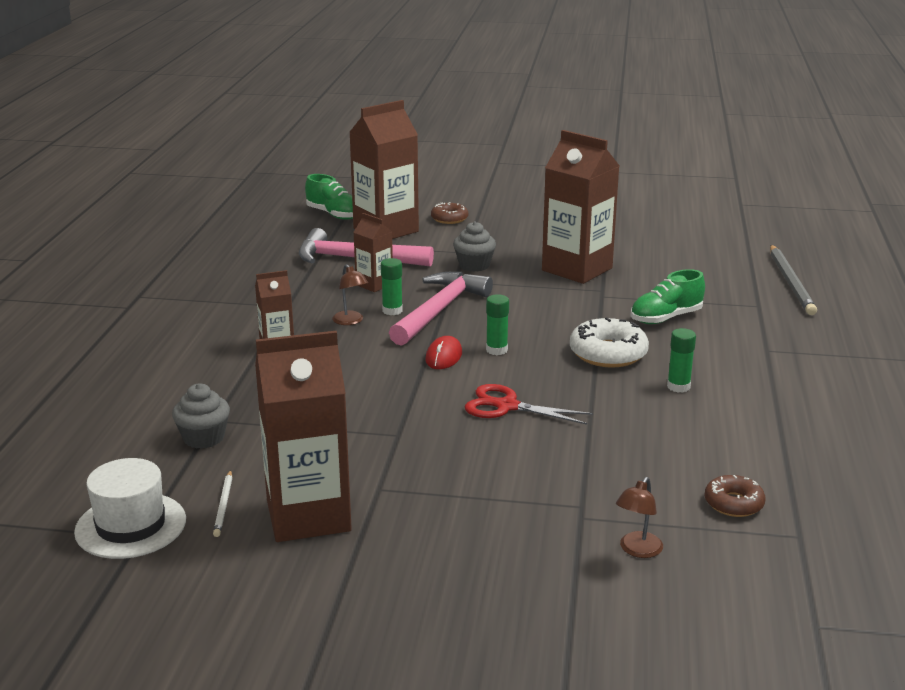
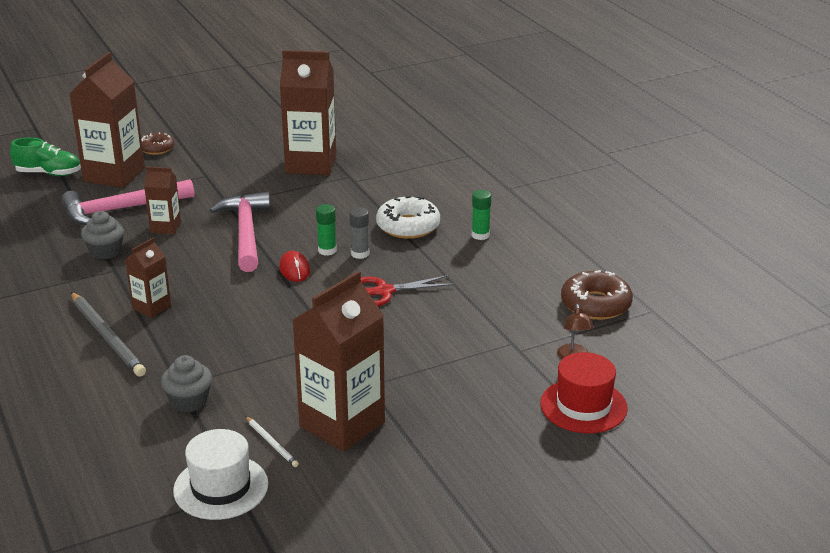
camera: 35 degrees left, 5 degrees up
brown lamp [332,264,368,325] -> none
green glue stick [381,258,403,315] -> none
grey cupcake [453,221,496,272] -> grey cupcake moved to [81,211,124,259]
green shoe [630,269,705,324] -> none
brown donut [704,475,766,517] -> brown donut [561,270,633,320], size x1.63
grey pencil [770,245,817,315] -> grey pencil moved to [71,292,146,377]
none -> grey glue stick [349,207,369,259]
none -> red hat [540,352,628,433]

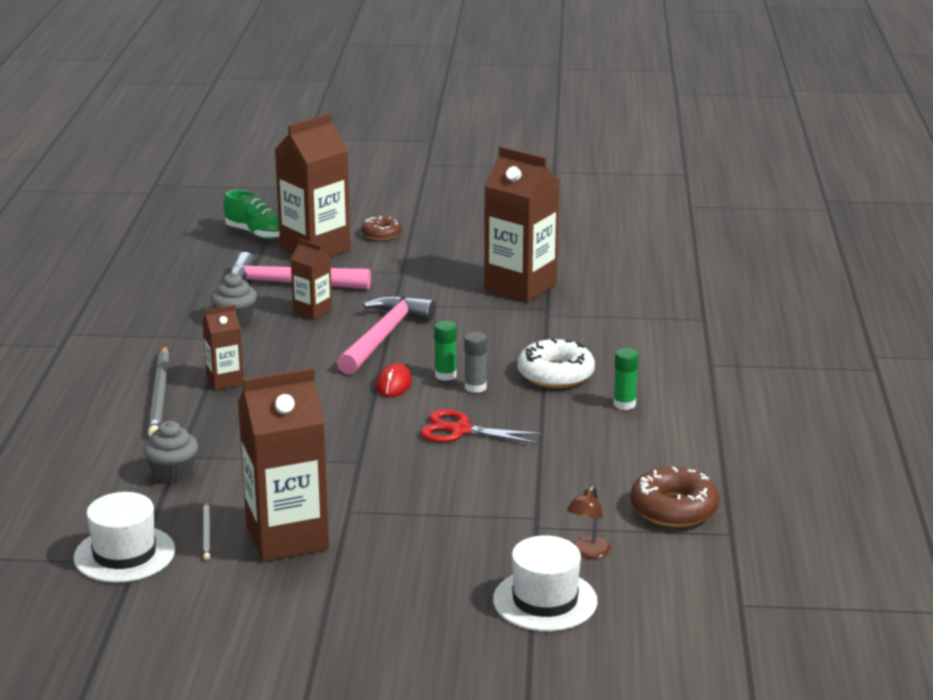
camera: 30 degrees right, 5 degrees down
red hat [540,352,628,433] -> white hat [493,536,598,631]

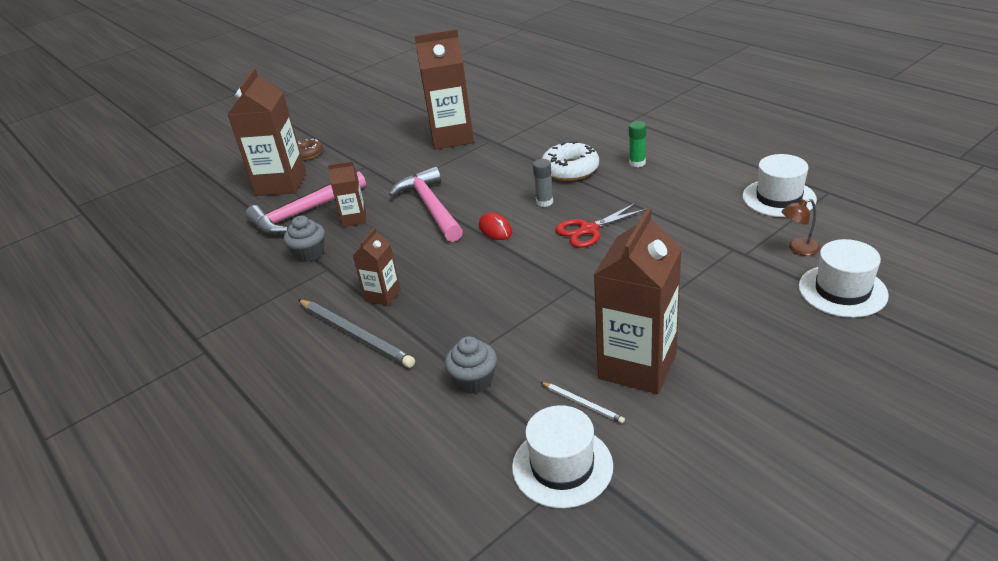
camera: 40 degrees left, 10 degrees up
green shoe [224,190,280,239] -> none
green glue stick [434,320,457,381] -> none
brown lamp [567,486,611,559] -> brown lamp turned 90 degrees clockwise [781,199,820,256]
brown donut [630,467,720,527] -> white hat [742,154,817,217]

